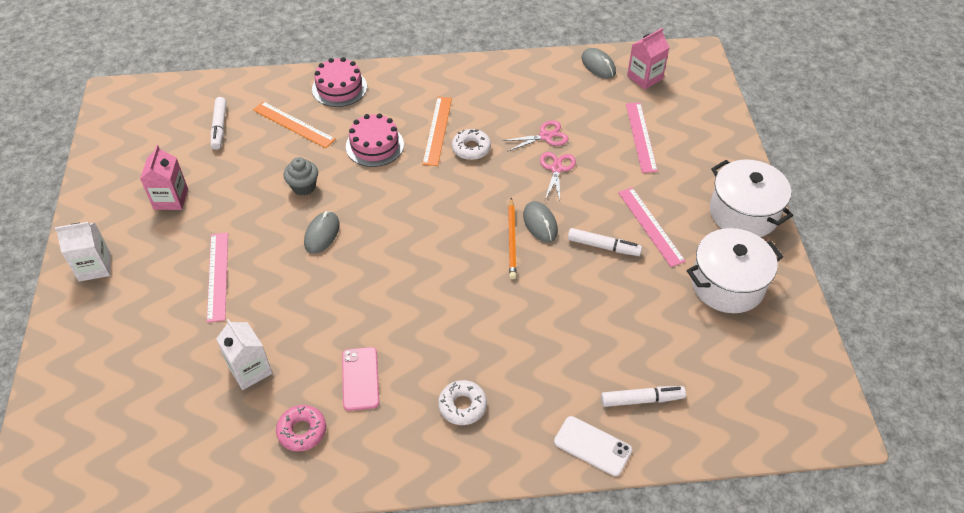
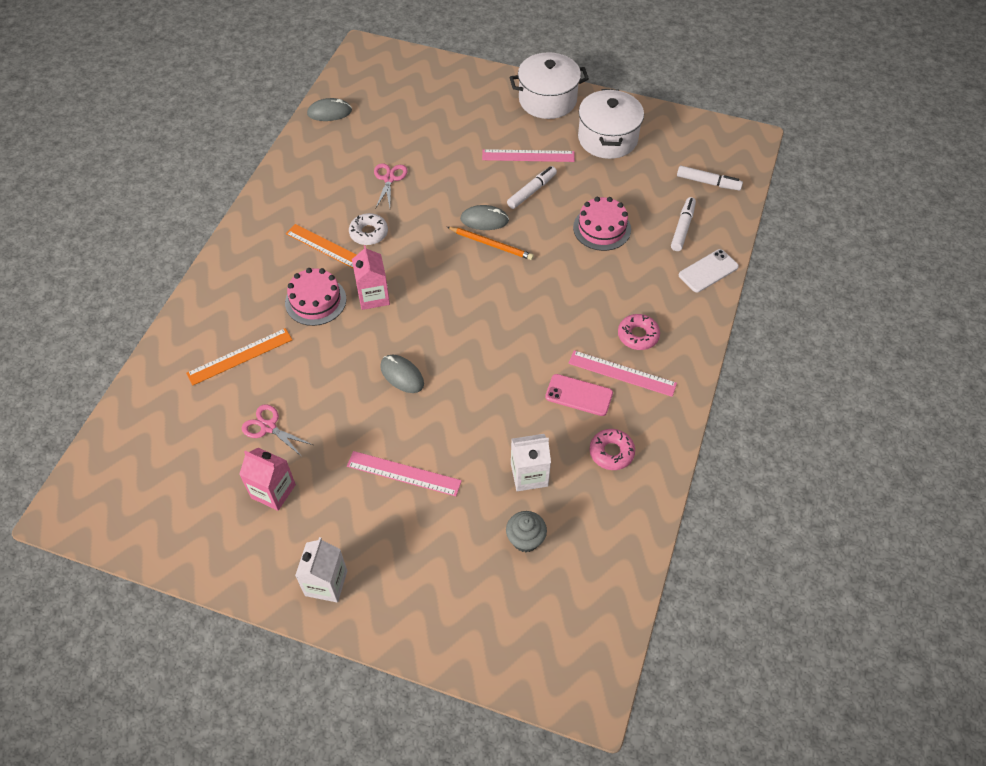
camera: 65 degrees left, 5 degrees up
white marker [211,97,226,150] -> white marker moved to [677,166,743,191]
grey cupcake [283,157,318,196] -> grey cupcake moved to [506,511,547,552]
pink cake [312,57,367,107] -> pink cake moved to [573,197,631,251]
white donut [438,380,487,425] -> pink donut [618,314,660,350]
pink scissors [540,152,576,201] -> pink scissors moved to [242,404,313,457]
pink ruler [626,103,658,173] -> pink ruler moved to [568,350,677,397]
pink carton [627,28,670,90] -> pink carton moved to [352,245,390,310]

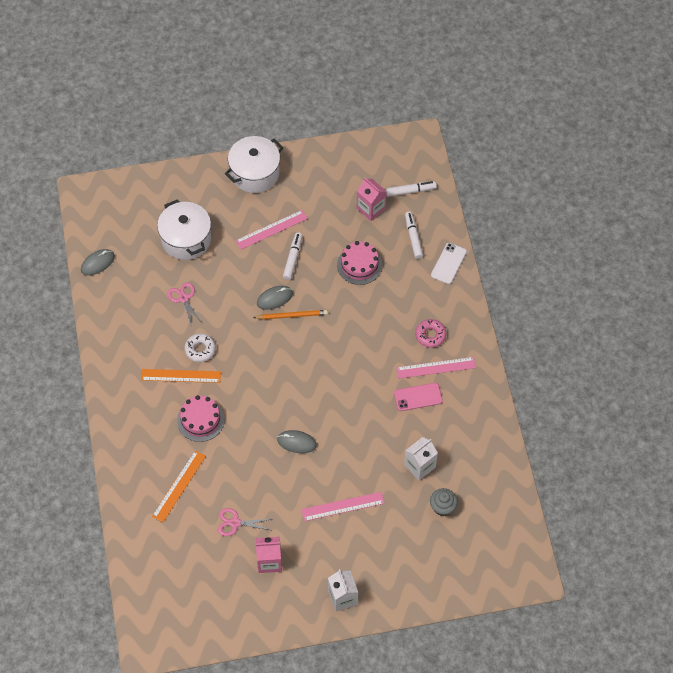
camera: 30 degrees left, 5 degrees up
pink carton [352,245,390,310] -> pink carton moved to [357,178,387,221]
white pot [578,89,644,159] -> white pot moved to [157,199,211,260]
pink donut [590,429,635,470] -> none

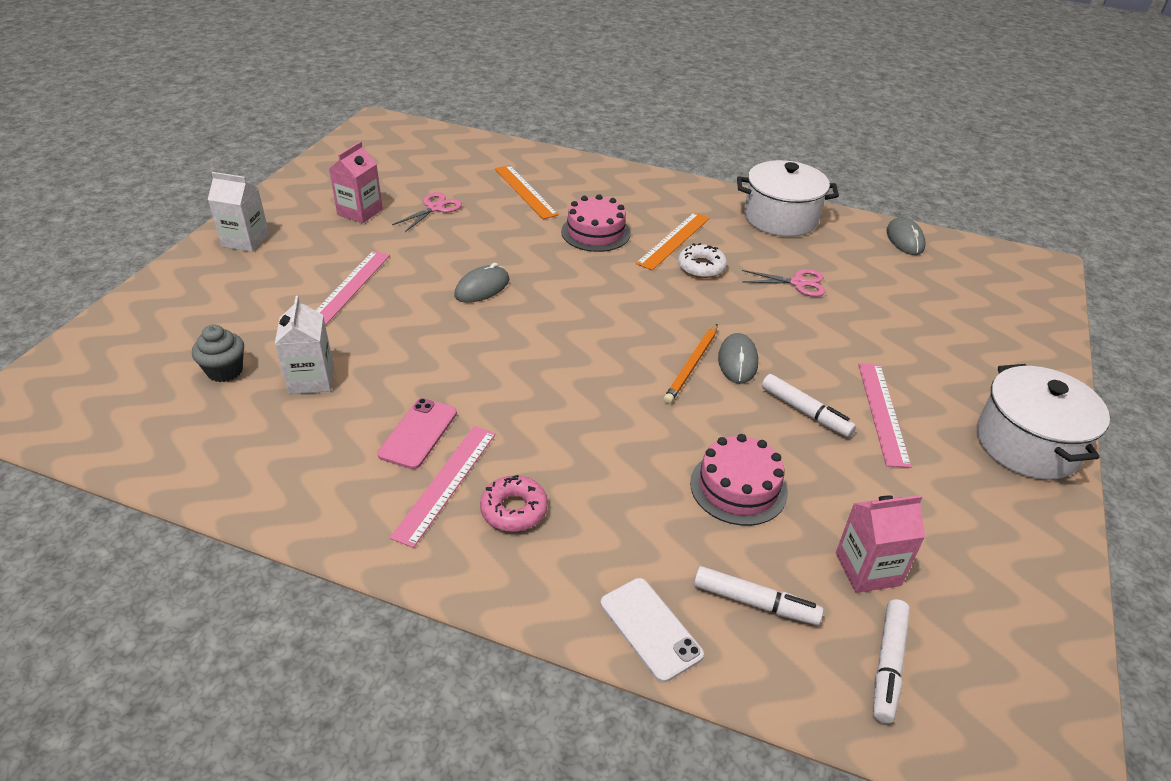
camera: 120 degrees right, 20 degrees down
white pot [157,199,211,260] -> white pot moved to [737,160,839,237]

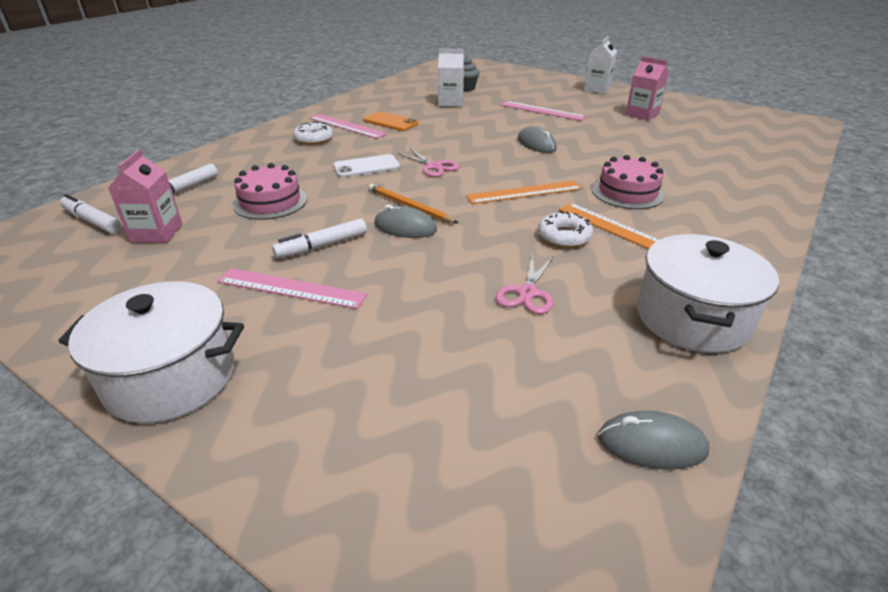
camera: 105 degrees right, 5 degrees down
pink phone [377,398,457,469] -> orange phone [363,111,418,131]
pink scissors [392,192,462,232] -> pink scissors moved to [398,149,459,177]
pink donut [480,475,548,532] -> white donut [293,122,333,145]
orange ruler [495,165,559,219] -> orange ruler moved to [466,181,583,204]
white phone [601,578,704,683] -> white phone moved to [333,154,400,177]

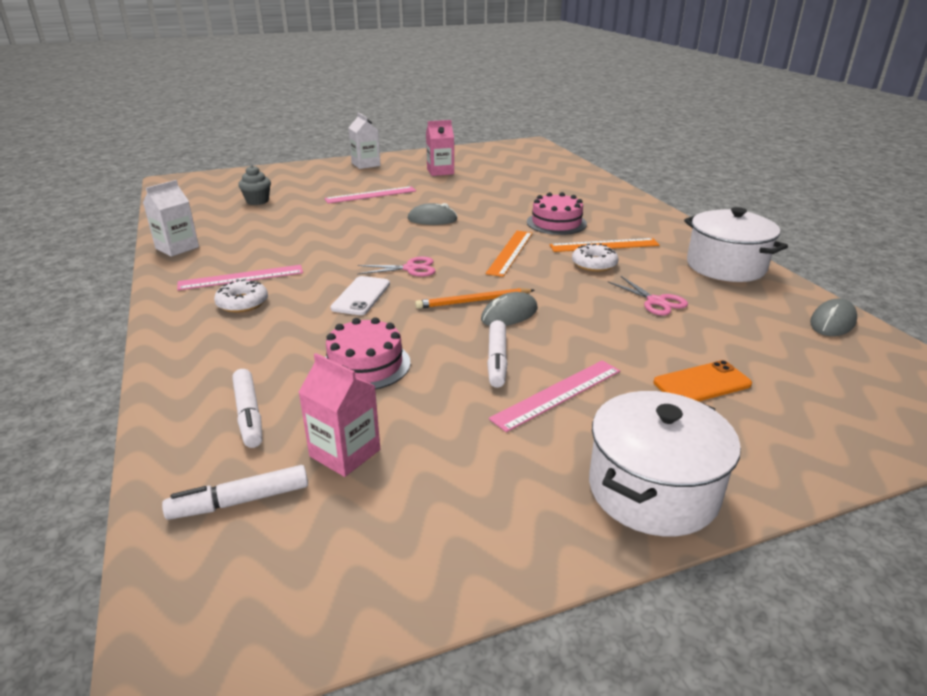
camera: 55 degrees left, 5 degrees down
orange phone [363,111,418,131] -> orange phone moved to [654,360,752,402]
white carton [438,49,464,107] -> white carton moved to [143,180,199,257]

